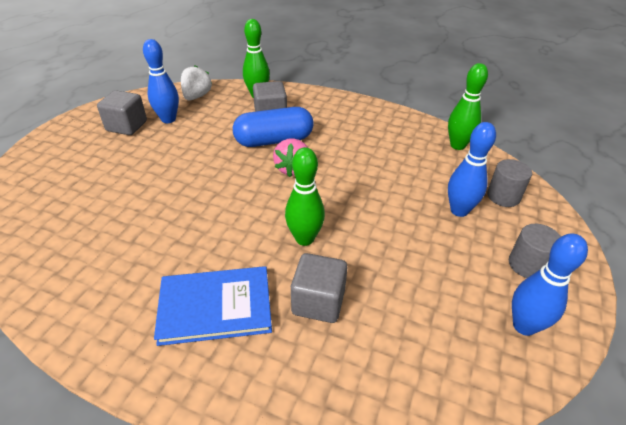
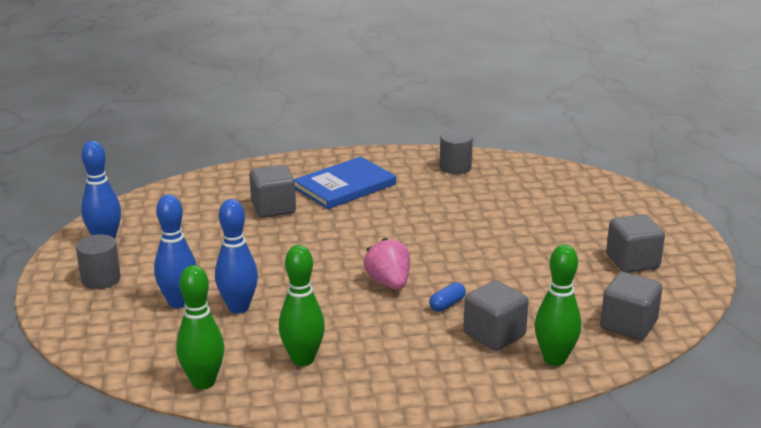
camera: 150 degrees right, 15 degrees down
blue bowling pin [143,39,179,123] -> blue bowling pin moved to [215,199,258,313]
white strawberry [181,65,212,100] -> grey cube [600,272,662,340]
blue capsule [233,107,314,147] -> blue capsule [429,282,466,312], size x0.41
green bowling pin [285,147,325,246] -> green bowling pin moved to [279,245,325,366]
grey cylinder [487,159,532,207] -> grey cylinder moved to [439,130,473,174]

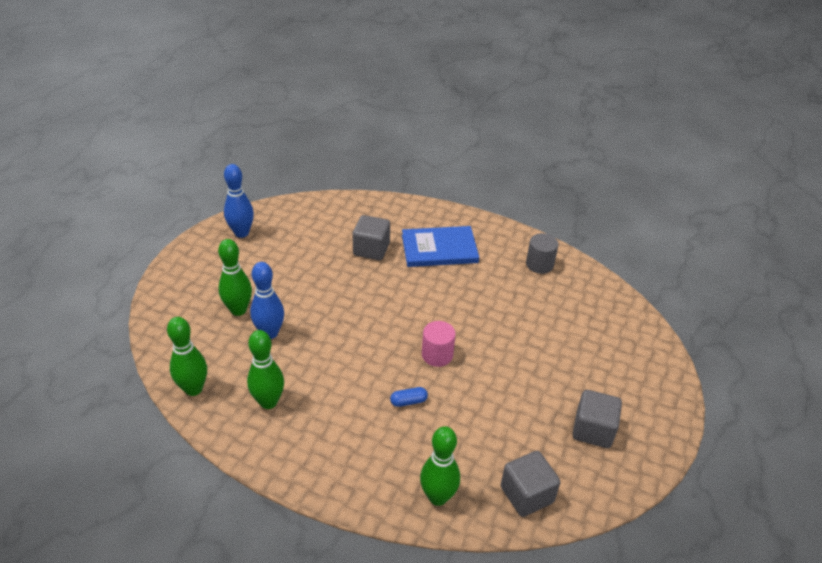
camera: 30 degrees right, 15 degrees up
grey cylinder [76,234,121,289] -> none
blue bowling pin [154,195,196,308] -> green bowling pin [218,239,252,316]
pink strawberry [364,238,410,290] -> none
grey cube [463,280,529,351] -> none
none -> pink cylinder [422,321,456,367]

